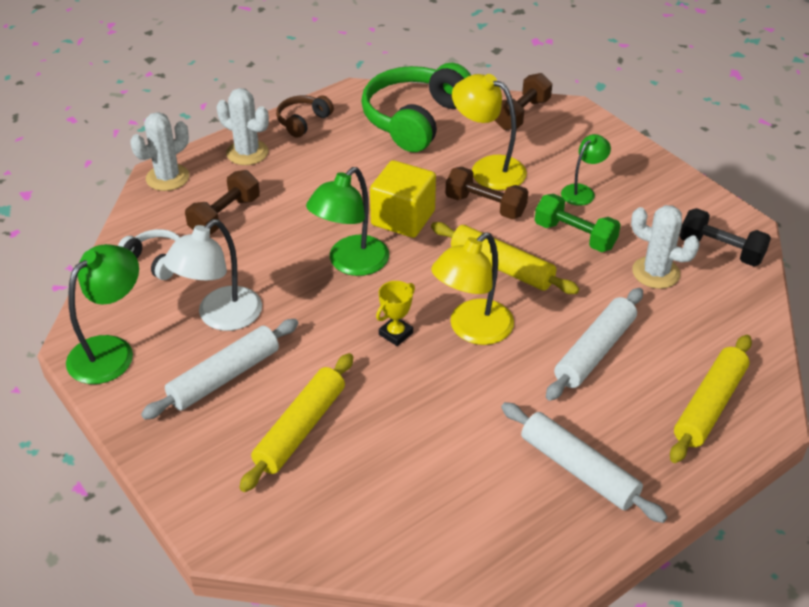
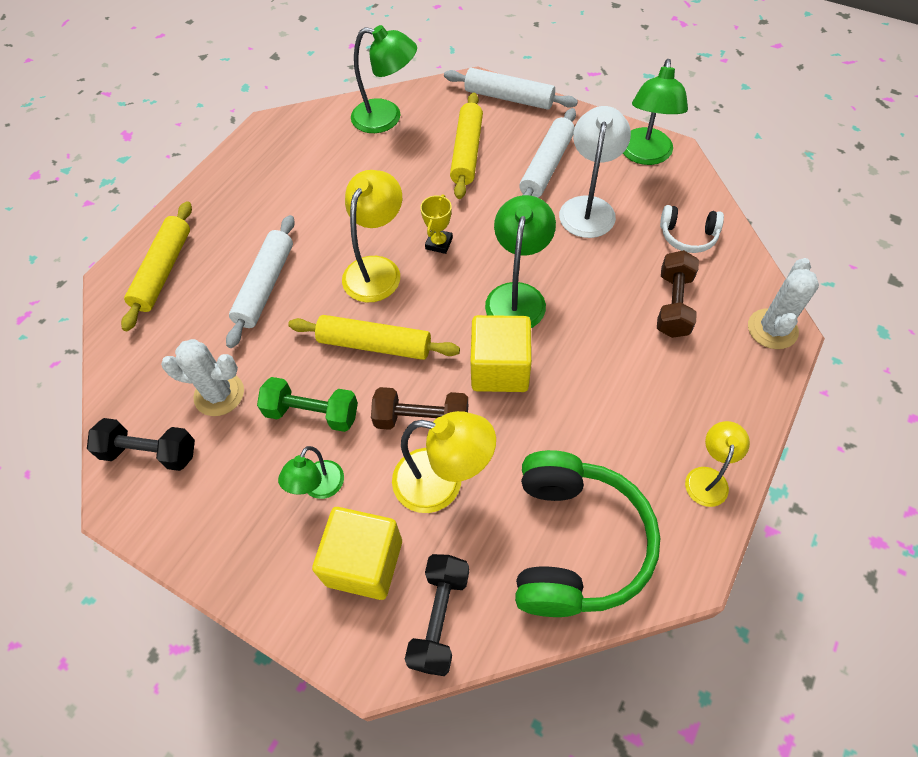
camera: 160 degrees right, 15 degrees up
white cactus [217,88,269,165] -> none
brown headphones [276,96,334,137] -> yellow lamp [685,421,750,507]
brown dumbbell [494,73,552,130] -> black dumbbell [405,554,469,676]
white rolling pin [501,402,667,523] -> white rolling pin moved to [444,68,578,110]
none -> yellow cube [312,507,402,600]
none -> green lamp [351,25,417,133]

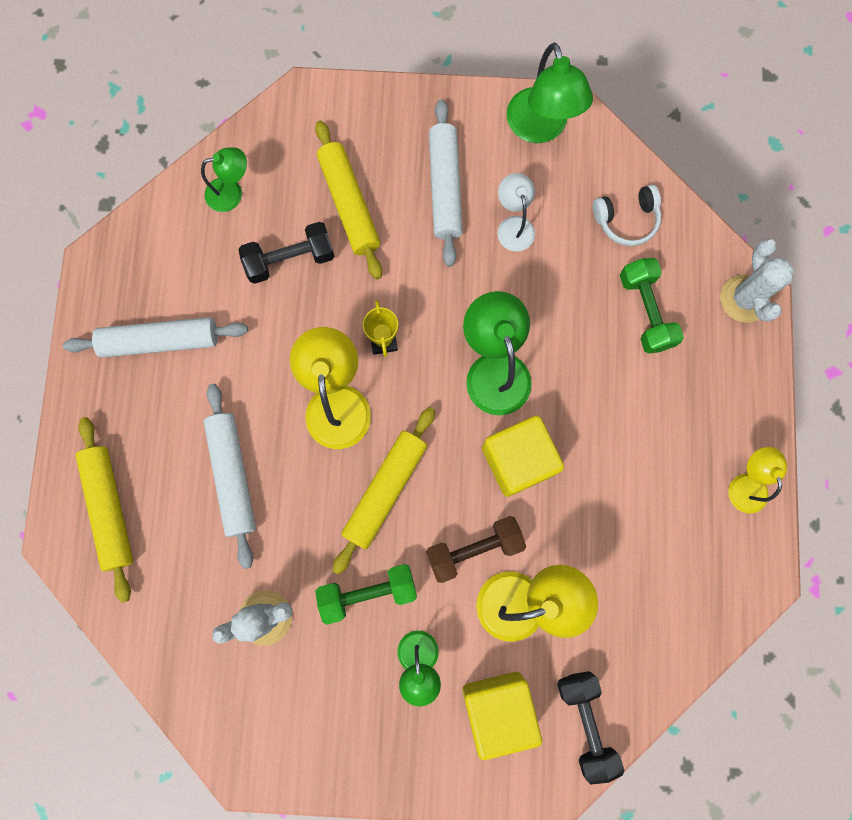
camera: 30 degrees left, 20 degrees up
black dumbbell [87,418,195,471] -> black dumbbell moved to [238,222,334,284]
yellow rolling pin [288,315,460,360] -> yellow rolling pin turned 45 degrees counterclockwise [333,407,435,575]
green lamp [351,25,417,133] -> green lamp [201,147,247,212], size x0.60
white rolling pin [444,68,578,110] -> white rolling pin moved to [63,317,248,358]
green headphones [515,450,660,617] -> none
white lamp [559,106,631,238] -> white lamp [497,173,535,252], size x0.60
brown dumbbell [657,250,699,338] -> green dumbbell [620,258,684,354]

